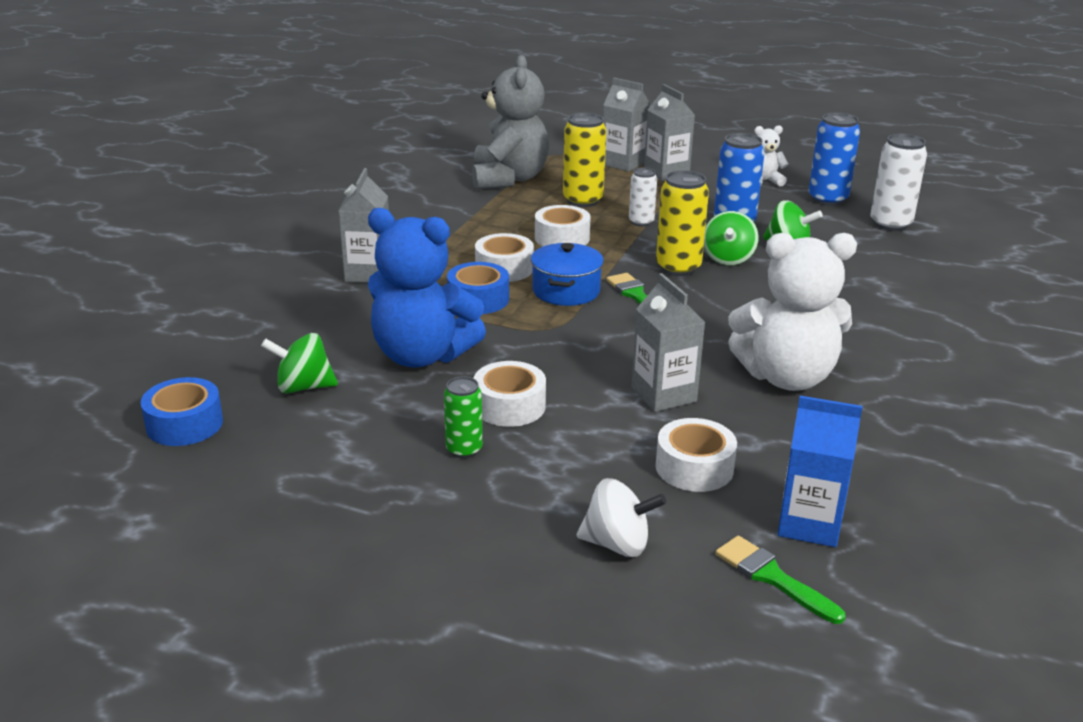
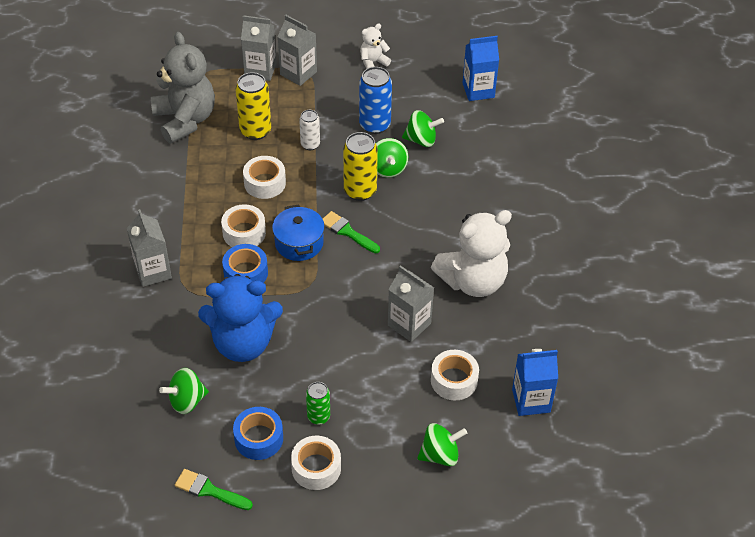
camera: 25 degrees left, 20 degrees up
blue tape [141,377,223,446] -> blue tape moved to [233,407,283,460]
white tape [473,361,546,427] -> white tape moved to [291,436,341,490]
white spinning top [577,478,666,557] -> green spinning top [417,423,467,466]
green brush [716,536,846,624] -> green brush moved to [175,469,253,510]
blue can [809,112,860,206] -> none
white can [870,134,927,231] -> blue carton [463,36,499,101]

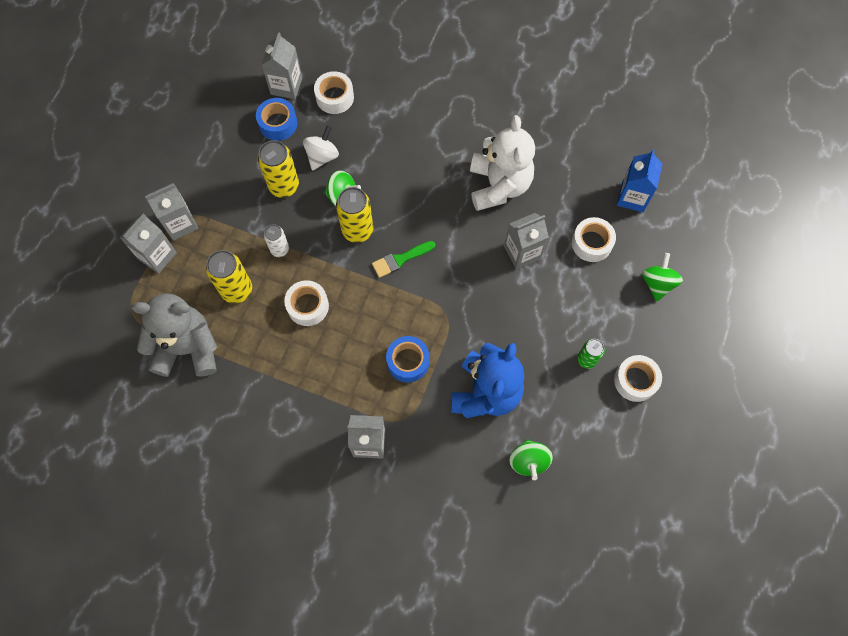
camera: 65 degrees left, 20 degrees up
green brush [175,469,253,510] -> none
white tape [221,204,266,247] -> white tape moved to [314,71,354,114]
blue tape [233,407,283,460] -> blue tape moved to [256,98,297,141]
blue pot [272,204,325,261] -> none
blue can [359,67,392,134] -> yellow can [258,140,299,198]
white teddy bear [360,23,391,69] -> none
green spinning top [402,110,444,147] -> white spinning top [303,126,339,171]
blue carton [463,36,499,101] -> grey carton [262,32,302,99]

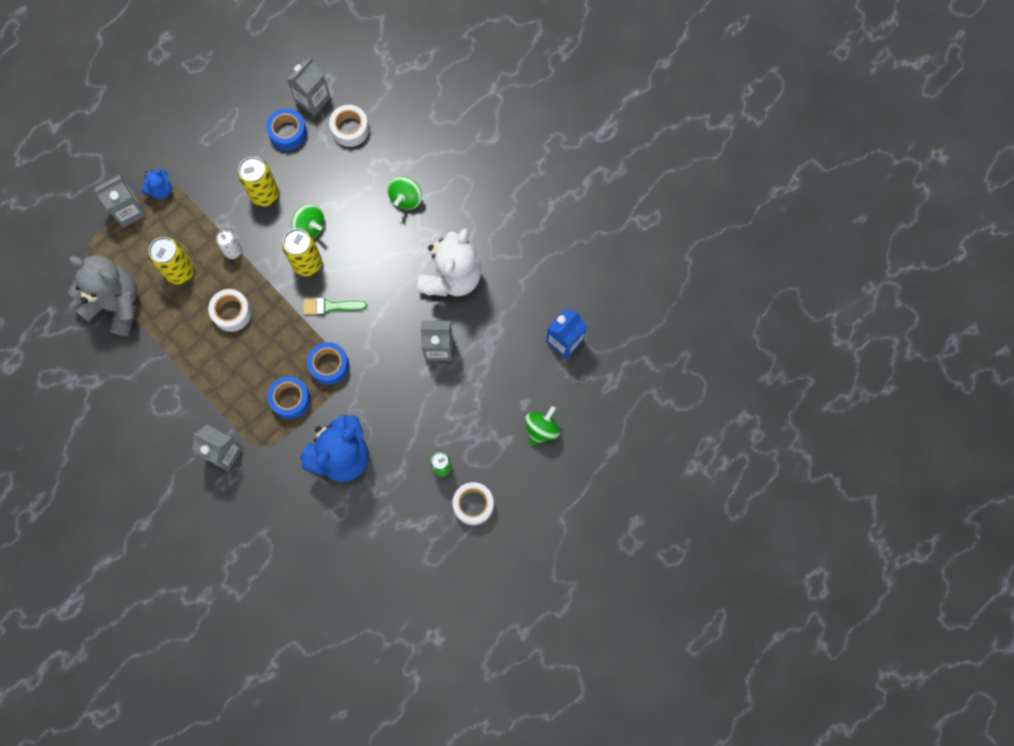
camera: 25 degrees right, 5 degrees up
grey carton [145,183,198,241] -> blue teddy bear [141,169,172,199]
white spinning top [303,126,339,171] -> none
green spinning top [509,439,553,480] -> green spinning top moved to [387,176,422,210]
white tape [572,217,616,262] -> none
none -> blue tape [307,342,349,385]

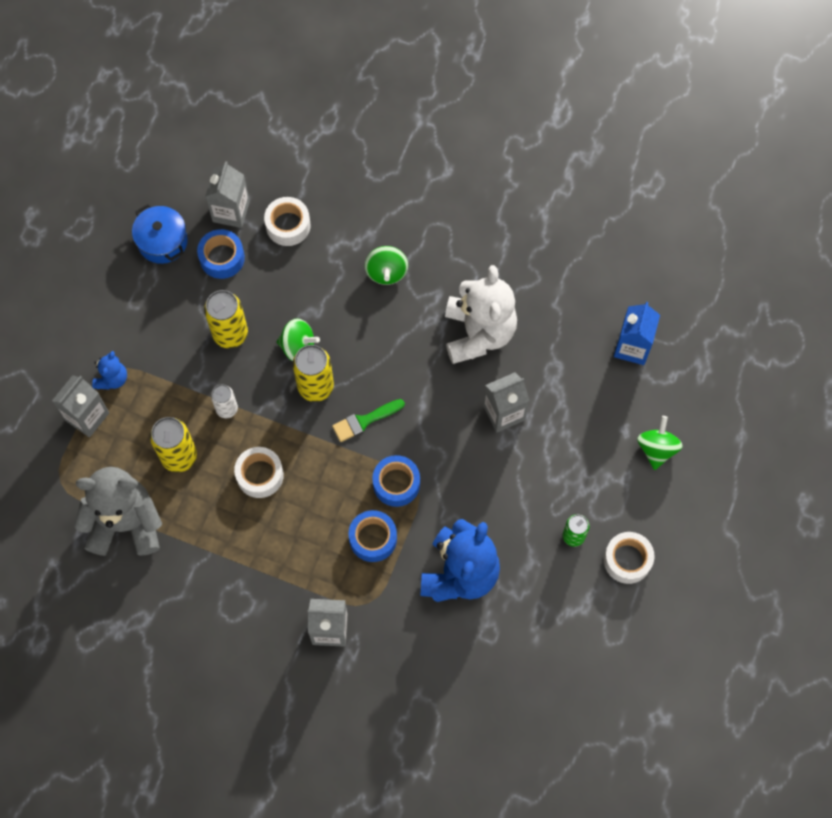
camera: 25 degrees left, 5 degrees down
none -> blue pot [132,204,188,264]

